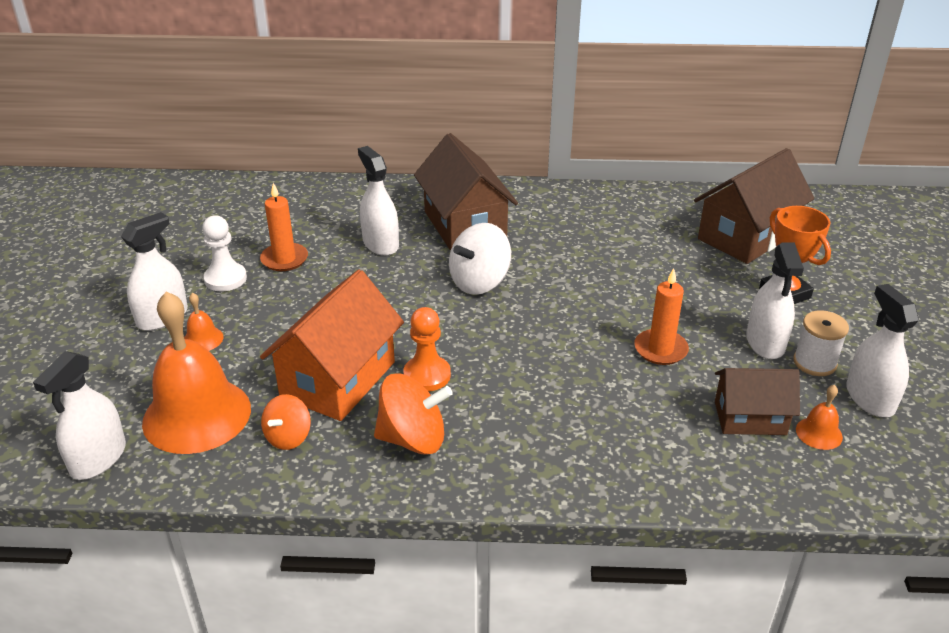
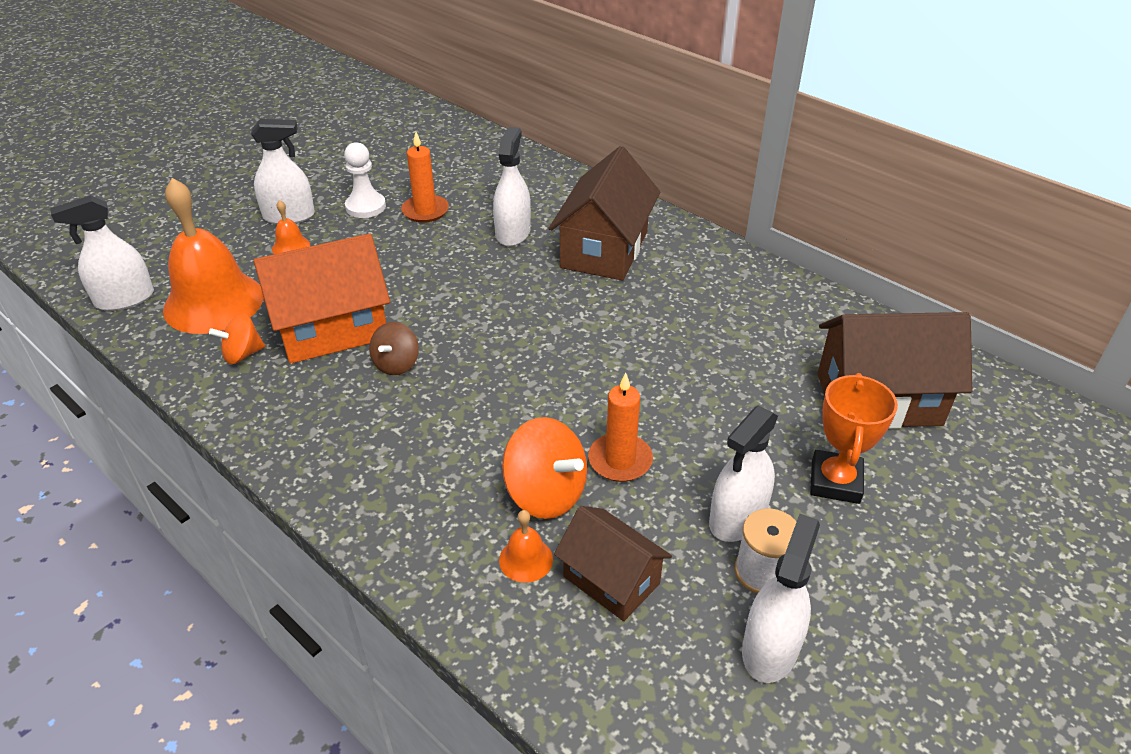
camera: 40 degrees right, 5 degrees up
orange spinning top [374,373,453,455] -> orange spinning top moved to [502,417,587,519]
orange pawn [403,307,451,391] -> brown spinning top [369,322,419,375]
white spinning top [449,223,511,295] -> none
orange bell [796,385,843,450] -> orange bell moved to [499,510,553,583]

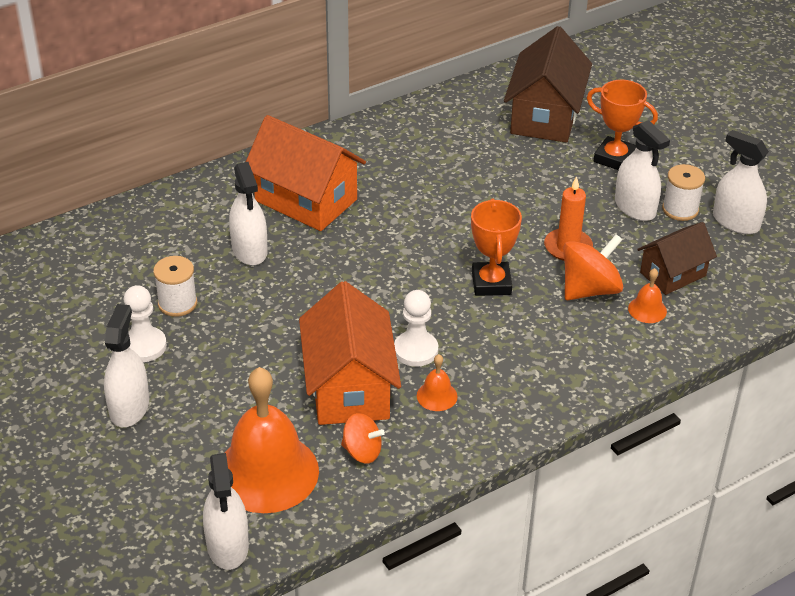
camera: 75 degrees left, 0 degrees up
orange spinning top [209,313,265,364] -> orange spinning top turned 60 degrees counterclockwise [341,413,385,464]
orange bell [272,200,310,254] -> orange bell moved to [417,354,458,411]
brown spinning top [369,322,419,375] -> white pawn [394,290,438,367]
orange candle [401,132,449,223] -> white spool [153,256,197,317]
white spray bottle [493,127,531,246] -> white spray bottle turned 135 degrees counterclockwise [229,162,268,266]
brown house [548,146,661,281] -> orange house [246,115,366,231]
none -> orange trophy [471,199,522,296]

